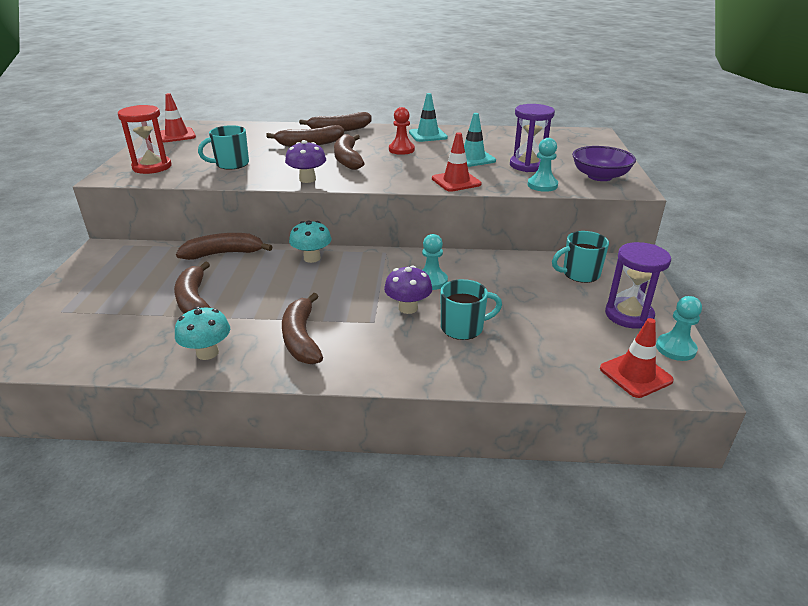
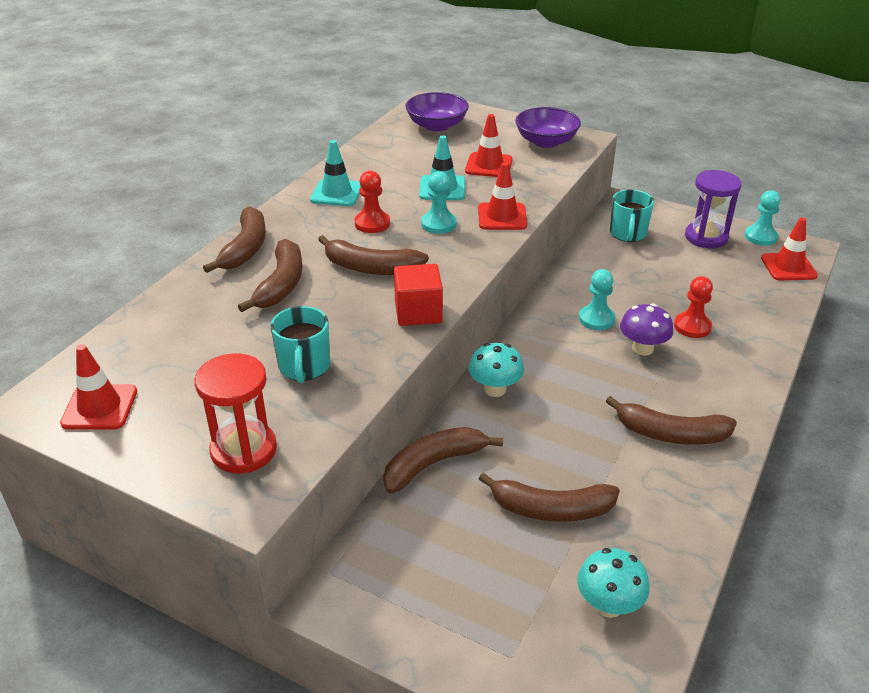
camera: 65 degrees left, 5 degrees up
turquoise mushroom [175,306,230,360] -> turquoise mushroom moved to [577,548,650,618]
brown banana [176,233,272,260] -> brown banana turned 45 degrees clockwise [383,427,503,494]
purple mushroom [285,140,326,183] -> red cube [394,264,443,326]
turquoise mug [441,279,502,340] -> red pawn [674,276,713,338]
purple hourglass [510,104,555,172] -> red traffic cone [465,114,513,177]
turquoise pawn [528,138,558,192] -> turquoise pawn moved to [421,171,457,234]
none -> purple bowl [405,92,469,131]

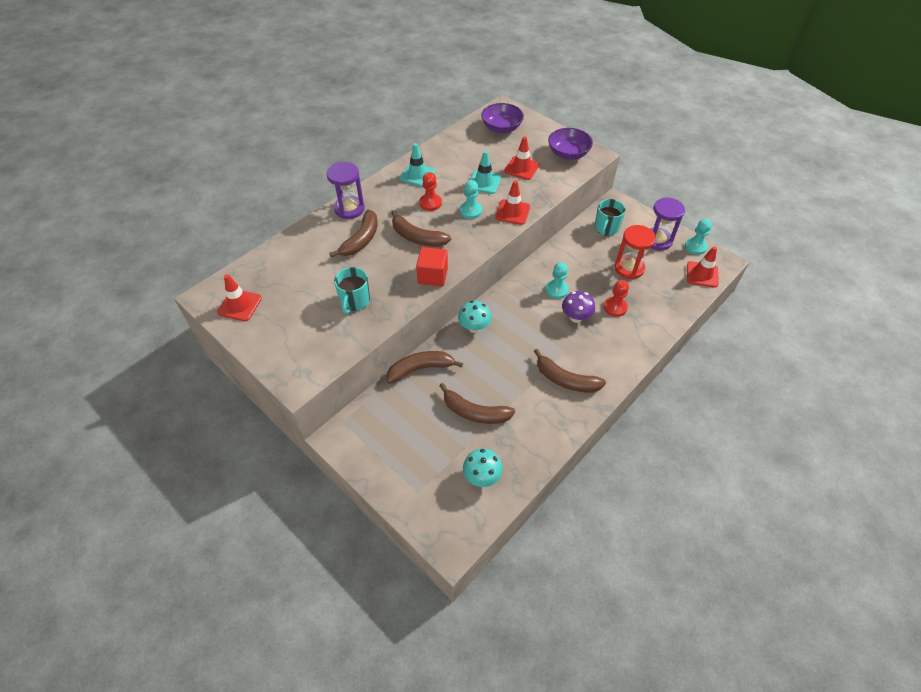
camera: 15 degrees right, 15 degrees up
red hourglass [195,353,277,473] -> red hourglass moved to [615,225,656,279]
brown banana [203,206,266,273] -> purple hourglass [327,162,365,219]

